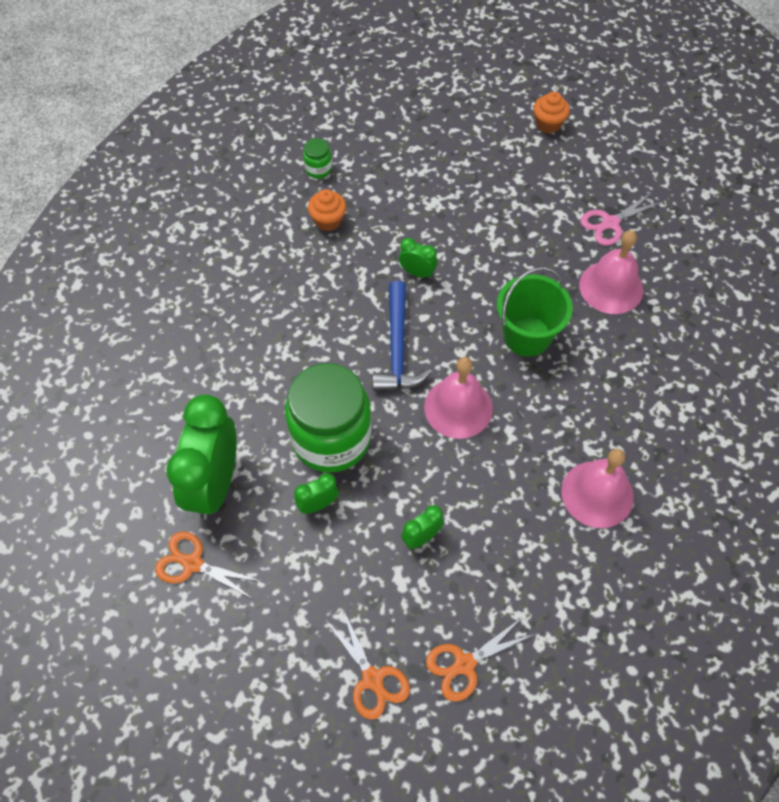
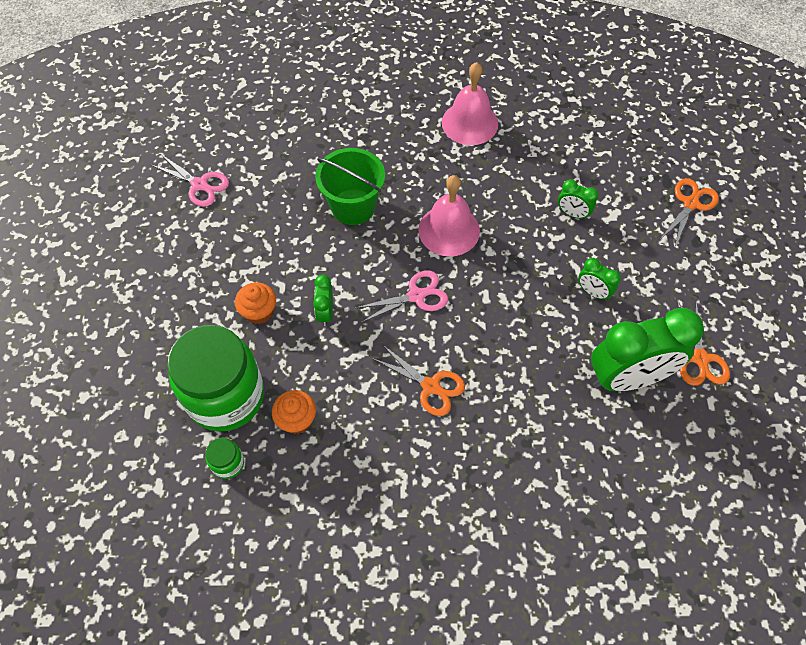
camera: 115 degrees left, 0 degrees up
green jar [285,363,372,473] -> green jar moved to [167,325,264,432]
blue hammer [373,281,432,391] -> pink scissors [355,270,448,323]
orange scissors [426,618,534,702] -> orange scissors moved to [372,345,465,416]
orange cupcake [534,92,570,133] -> orange cupcake moved to [235,282,276,324]
pink bell [579,230,643,314] -> none

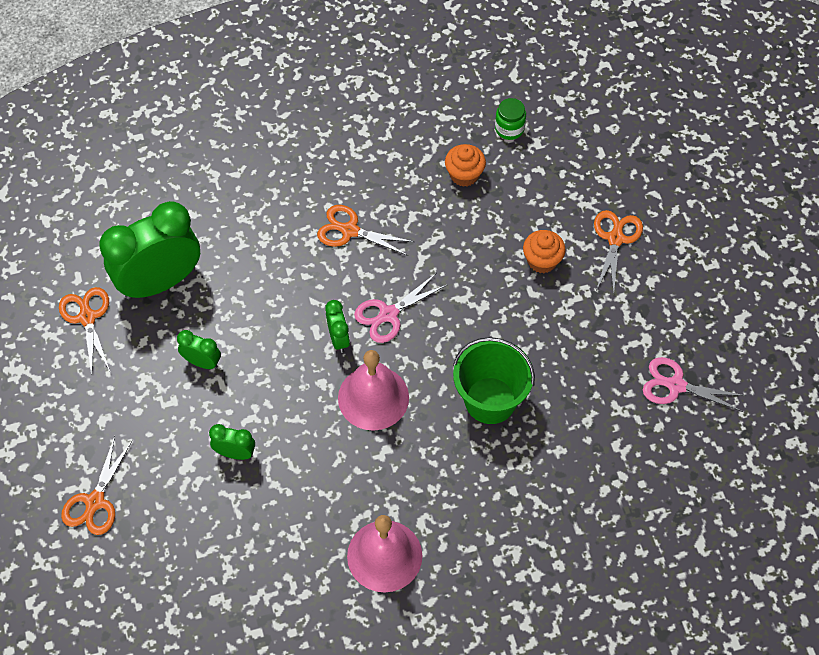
camera: 165 degrees right, 0 degrees up
green jar [167,325,264,432] -> none
green clock [313,275,333,326] -> green clock moved to [325,300,350,353]
none -> orange scissors [594,210,643,295]

